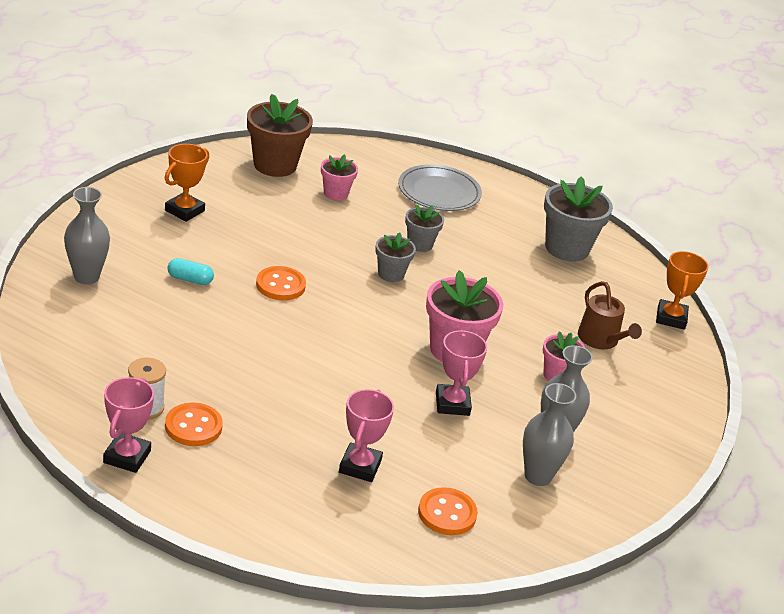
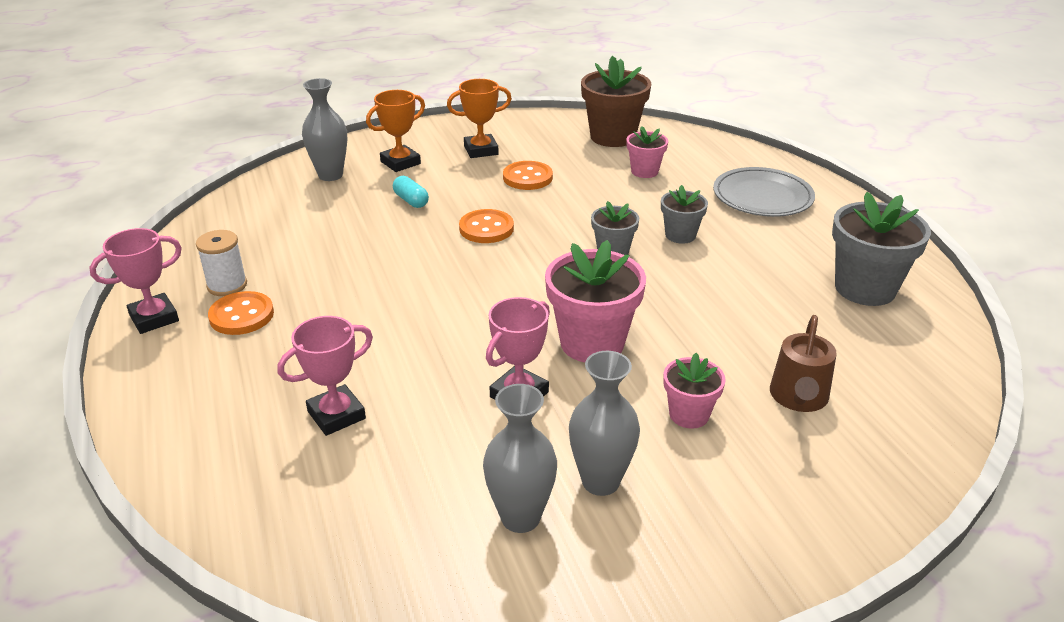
camera: 45 degrees right, 0 degrees up
orange button [418,487,478,535] -> orange button moved to [503,161,553,190]
orange trophy [656,251,709,330] -> orange trophy moved to [366,90,425,172]

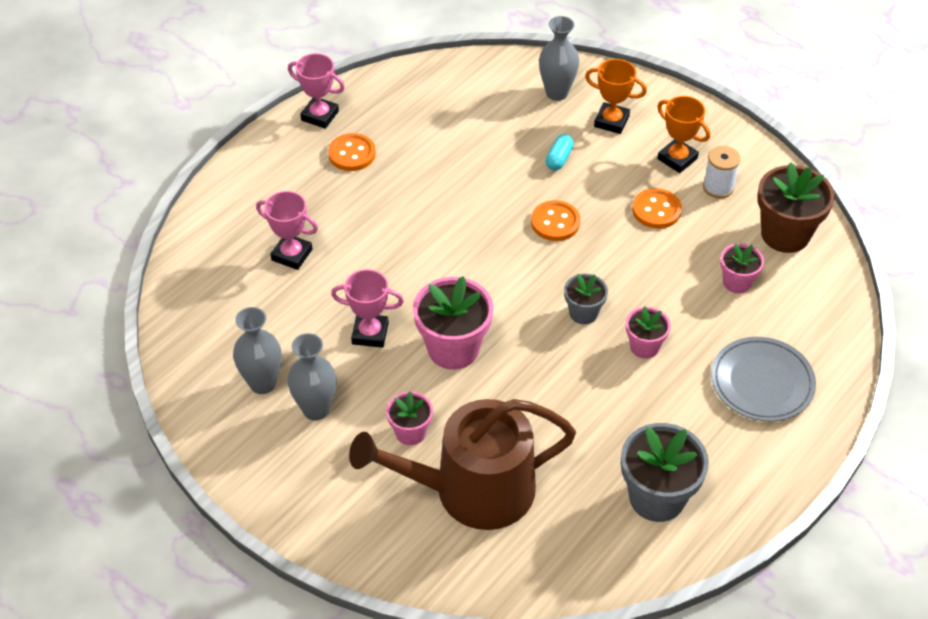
camera: 60 degrees right, 15 degrees up
white spool [196,230,247,296] -> white spool moved to [703,146,741,198]
grey flower pot [661,185,708,244] -> pink flower pot [626,306,671,359]
brown watering can [770,315,837,412] -> brown watering can [349,399,576,530], size x2.05

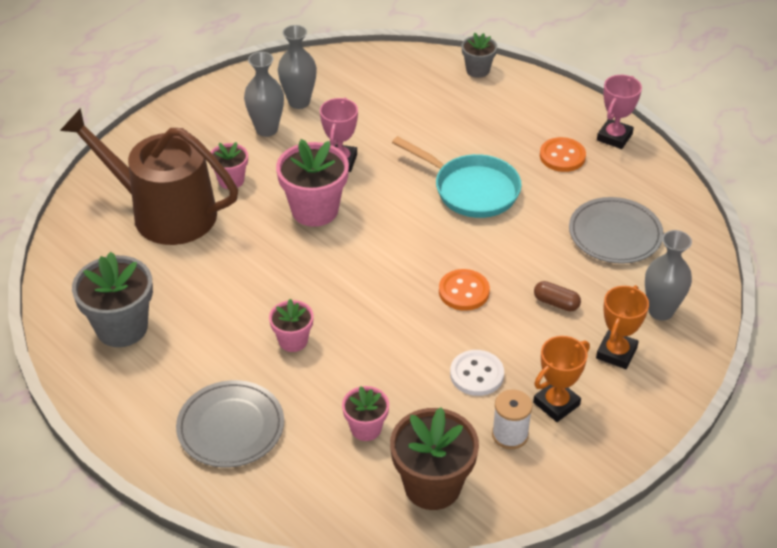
camera: 95 degrees right, 5 degrees down
pink trophy [256,191,318,270] -> none
brown watering can [349,399,576,530] -> brown watering can turned 60 degrees counterclockwise [60,108,238,245]
turquoise capsule [545,134,574,170] -> brown capsule [534,281,581,311]
grey flower pot [564,273,608,324] -> grey flower pot moved to [461,33,497,78]
orange button [632,188,682,229] -> white button [450,350,504,396]
none -> turquoise pan [392,136,522,218]
none -> grey plate [569,197,664,264]

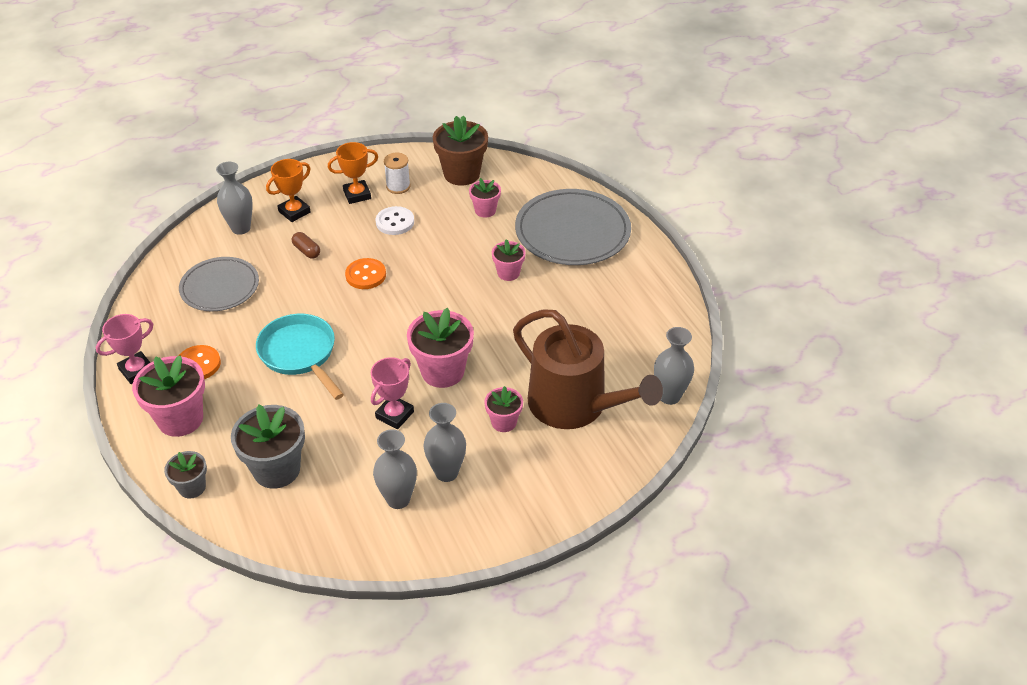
camera: 160 degrees left, 0 degrees up
grey flower pot [72,252,153,347] -> grey flower pot moved to [231,405,305,489]
grey plate [176,380,284,468] -> grey plate [515,189,631,265], size x1.55
none -> pink flower pot [132,355,205,437]
none -> grey vase [654,327,694,405]

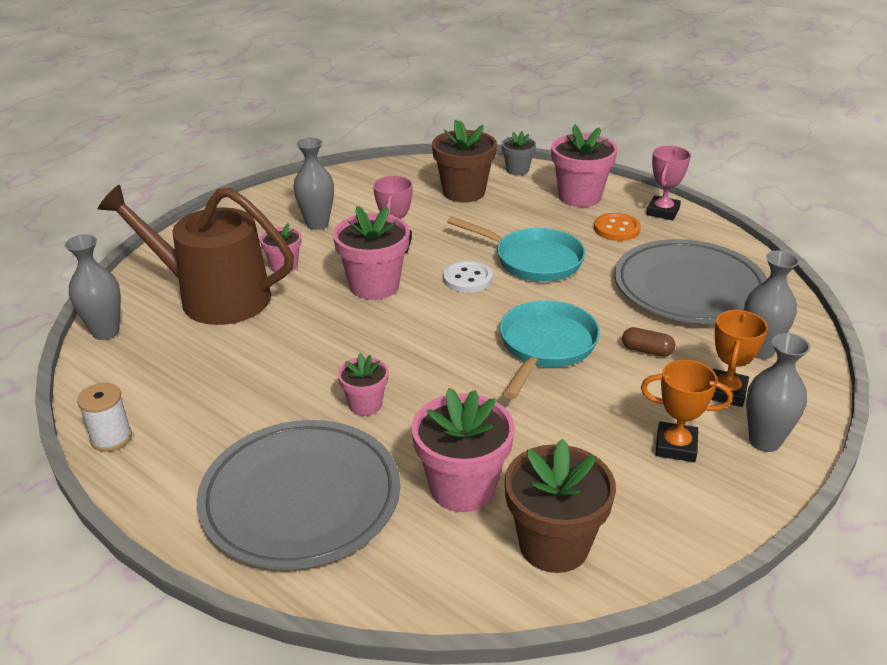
camera: 155 degrees right, 10 degrees down
grey plate [179,257,259,311] -> grey plate [614,239,768,324], size x1.55
grey flower pot [231,405,305,489] -> brown flower pot [432,120,497,202]
orange trophy [328,142,378,204] -> orange trophy turned 60 degrees clockwise [641,360,733,462]
orange button [345,258,386,289] -> turquoise pan [500,300,600,399]
grey vase [373,429,417,509] -> grey vase moved to [746,333,810,452]
white button [376,206,414,235] -> white button moved to [443,260,493,293]
white spool [384,153,410,194] -> white spool moved to [77,383,132,452]
pink flower pot [469,178,501,218] -> pink flower pot [412,388,515,512], size x1.78

